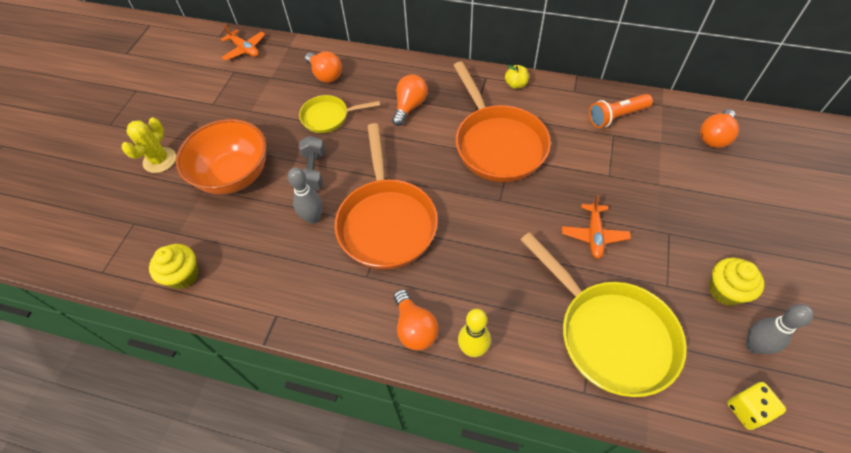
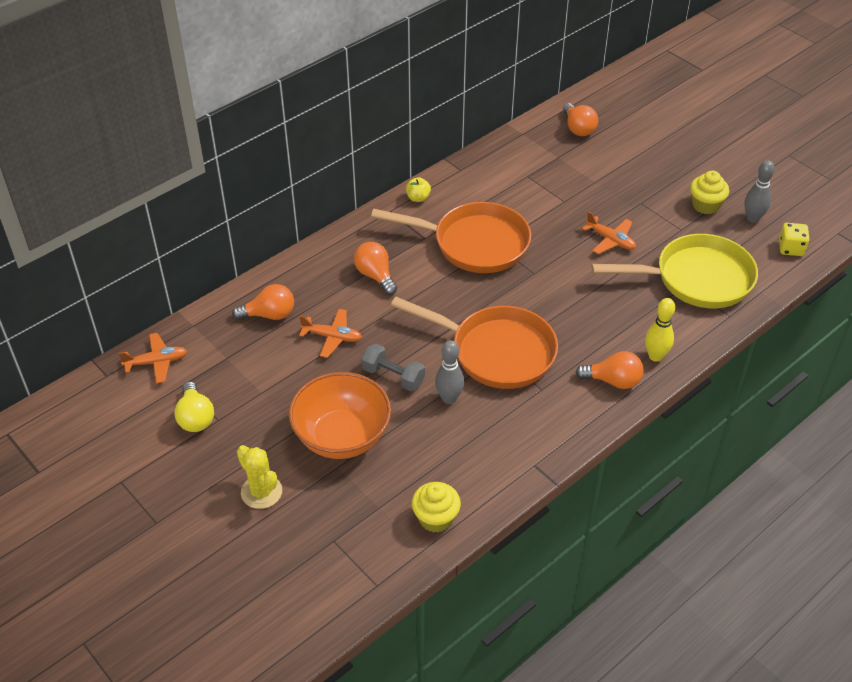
camera: 60 degrees left, 10 degrees down
yellow pan [299,95,380,133] -> orange plane [299,309,362,358]
orange flashlight [589,94,653,128] -> none
none -> yellow light bulb [174,382,214,432]

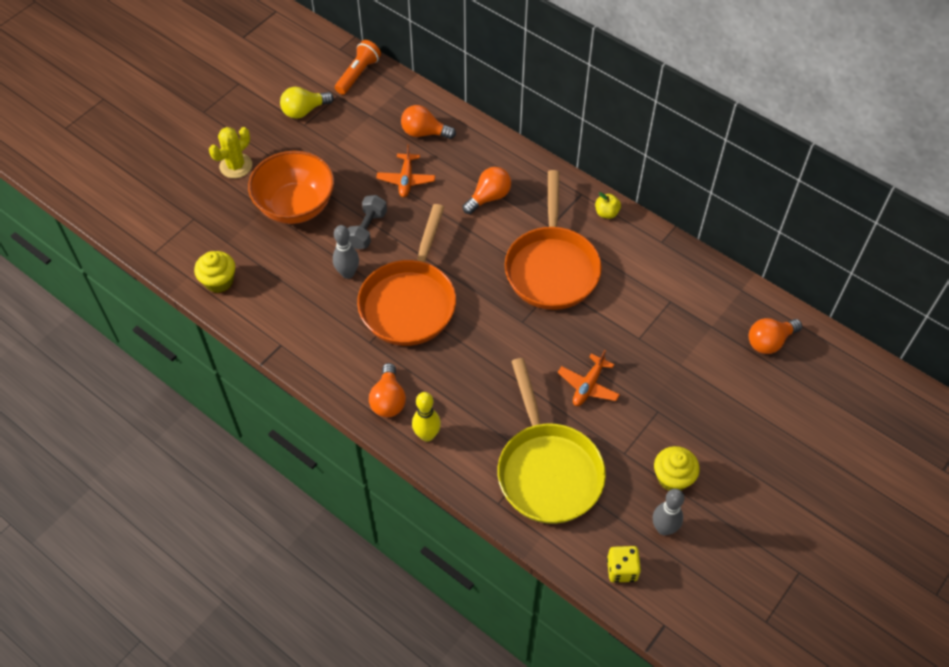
camera: 80 degrees right, 10 degrees up
orange plane [119,333,187,383] -> orange flashlight [335,40,381,95]
orange light bulb [232,284,294,320] -> orange light bulb turned 120 degrees clockwise [401,105,456,139]

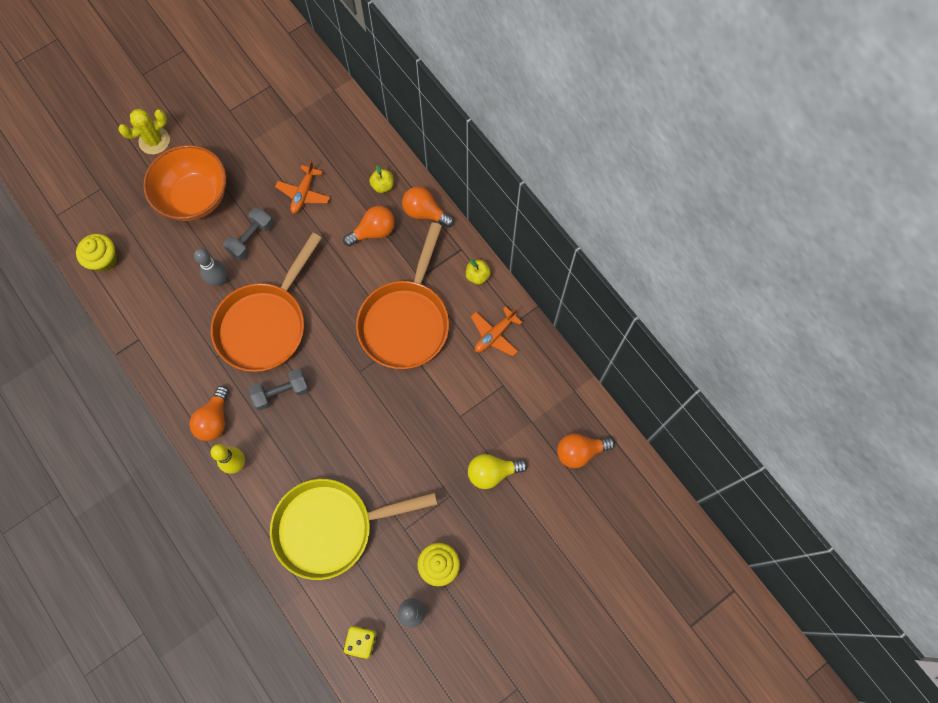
camera: 15 degrees right, 15 degrees up
yellow light bulb [280,87,334,119] -> yellow light bulb moved to [468,454,527,489]
orange flashlight [335,40,381,95] -> none
orange light bulb [401,105,456,139] -> orange light bulb moved to [402,187,454,227]
yellow pan [497,358,606,524] -> yellow pan turned 75 degrees clockwise [270,479,438,580]
orange plane [558,350,620,406] -> orange plane moved to [471,307,523,356]
none -> grey dumbbell [249,369,309,410]
none -> yellow apple [369,165,394,193]

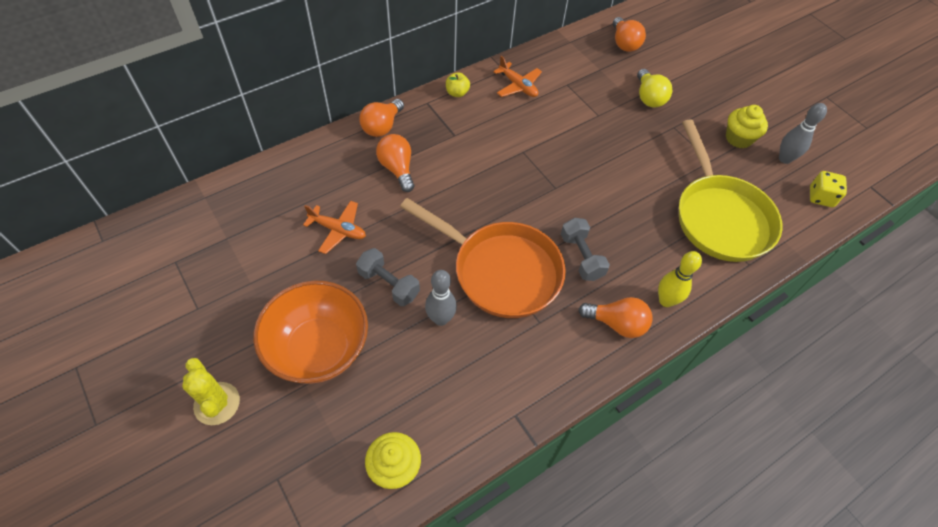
camera: 90 degrees left, 15 degrees down
orange pan [356,222,449,369] -> none
yellow apple [369,165,394,193] -> none

